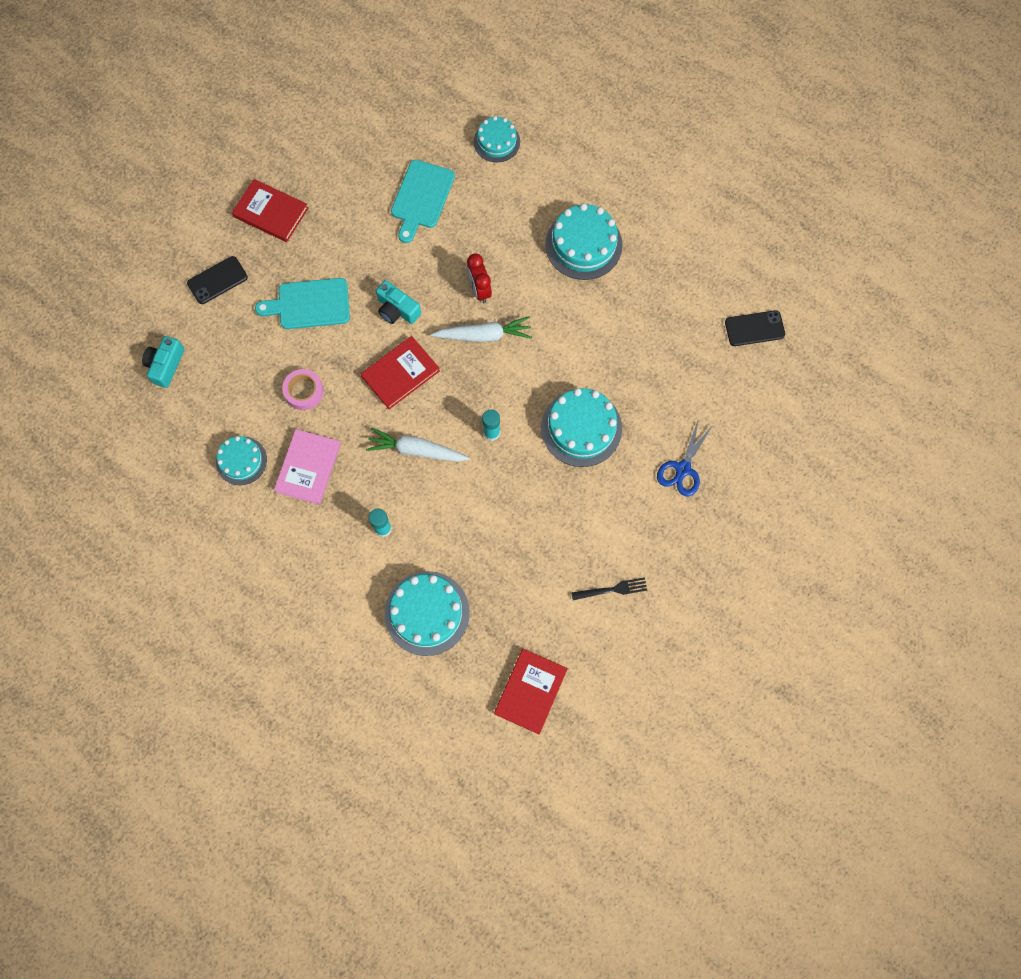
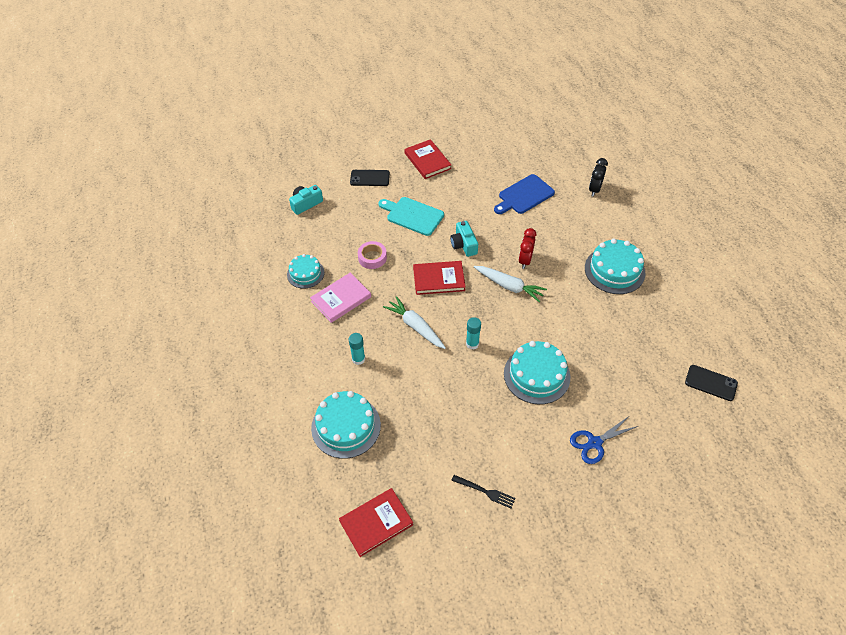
camera: 35 degrees right, 20 degrees down
turquoise cutting board [391,160,455,243] -> blue cutting board [494,174,555,214]
turquoise cake [474,116,520,162] -> black clock [589,158,608,197]

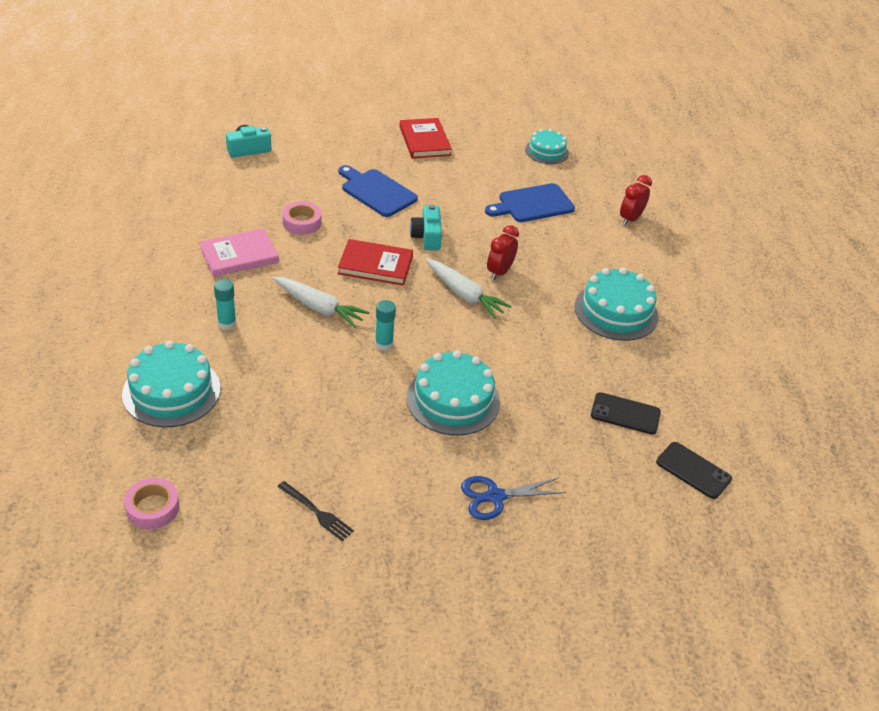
camera: 10 degrees right, 10 degrees down
turquoise cake [287,254,324,289] -> turquoise cake moved to [525,129,569,164]
red book [339,488,413,557] -> pink tape [124,478,179,530]
black phone [350,170,390,186] -> black phone moved to [591,392,661,435]
turquoise cutting board [378,197,444,236] -> blue cutting board [338,165,418,217]
white carrot [383,296,446,349] -> white carrot turned 150 degrees clockwise [272,277,370,328]
black clock [589,158,608,197] -> red clock [620,175,652,226]

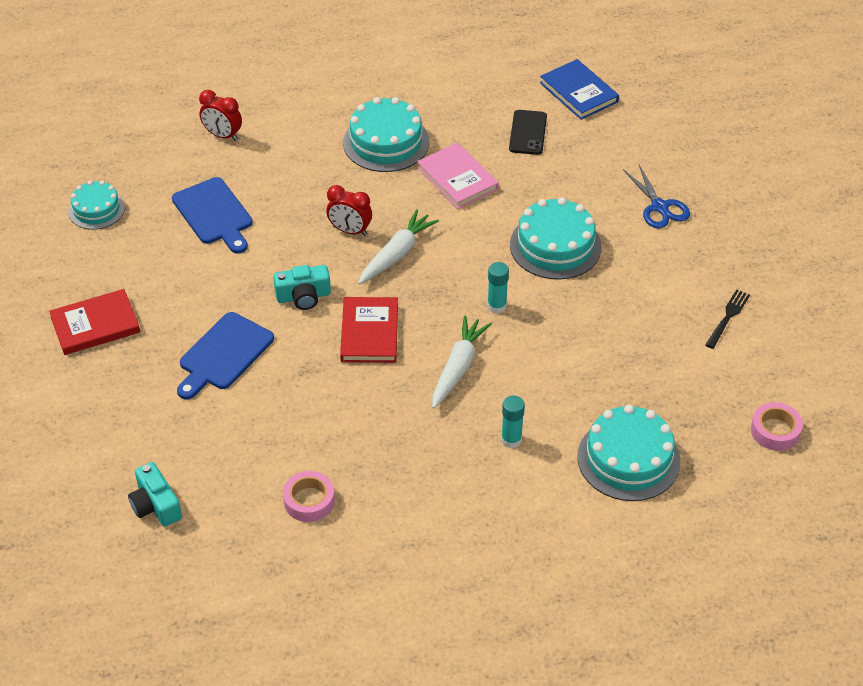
camera: 95 degrees left, 5 degrees up
pink book [199,228,279,277] -> pink book moved to [417,142,499,209]
pink tape [282,202,321,235] -> pink tape moved to [283,471,335,522]
black phone [656,442,732,499] -> blue book [540,59,619,120]

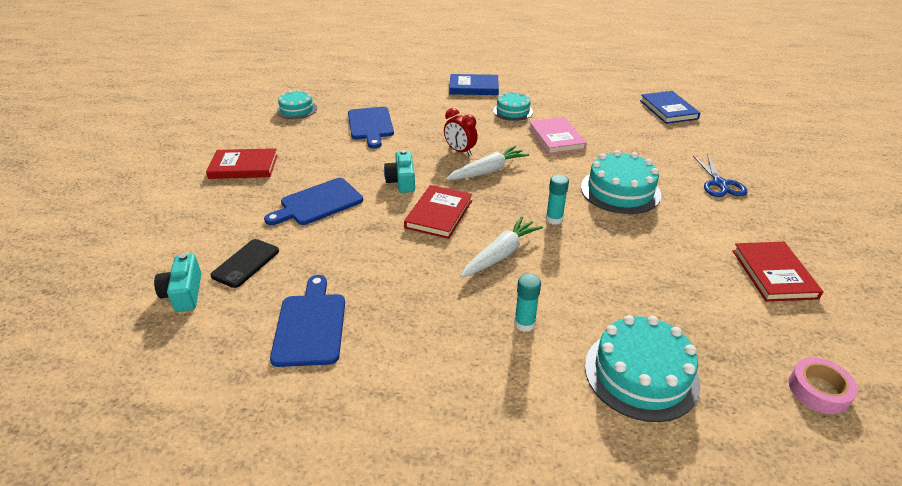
camera: 20 degrees right, 10 degrees down
red clock [199,90,242,141] -> none
turquoise camera [273,265,331,310] -> turquoise camera turned 75 degrees clockwise [384,150,415,193]
pink tape [283,471,335,522] -> blue cutting board [270,275,345,367]
turquoise cake [343,97,429,172] -> turquoise cake [493,91,533,121], size x0.62
black phone [509,110,547,155] -> black phone moved to [210,239,279,288]
black fork [705,289,750,349] -> red book [732,242,823,302]
none -> blue book [449,74,499,95]

